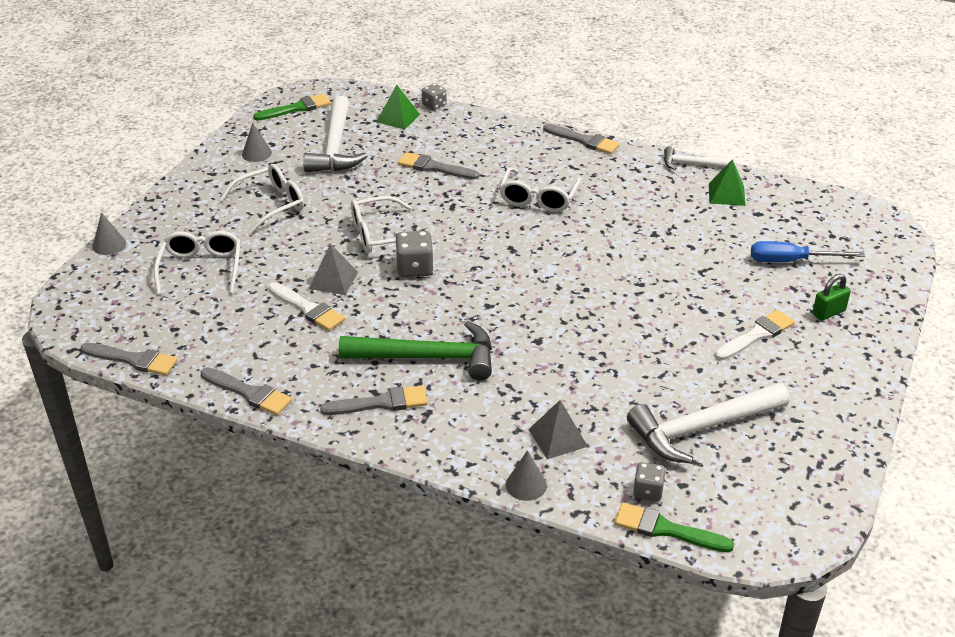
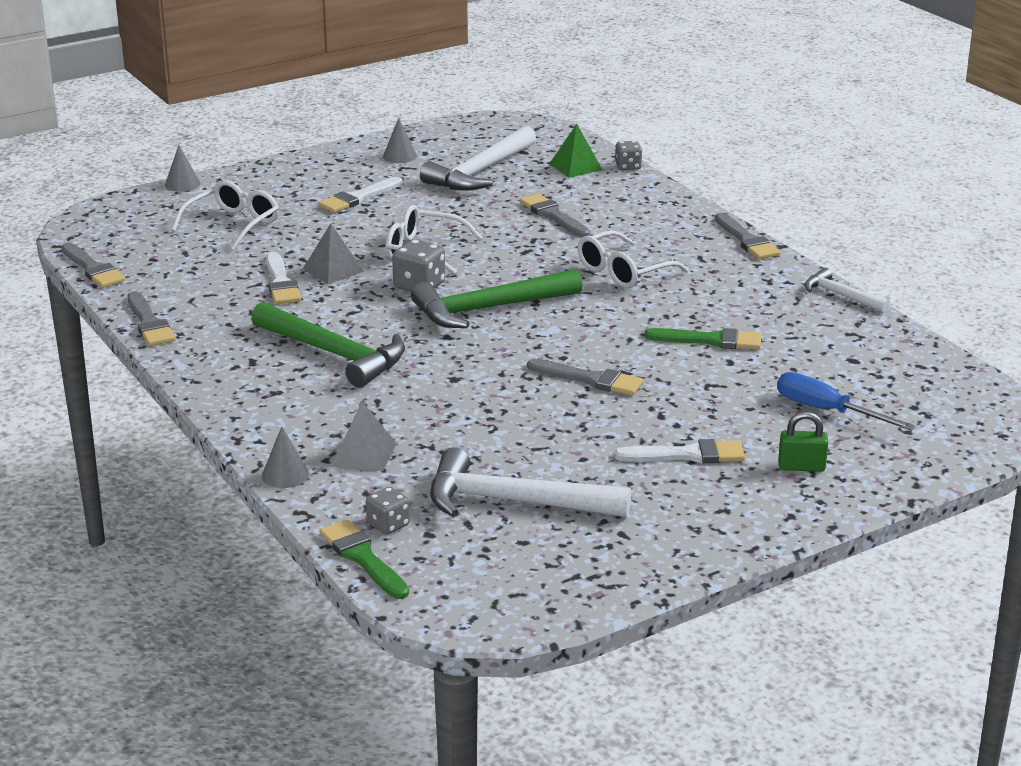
camera: 35 degrees right, 10 degrees down
white glasses [219,164,304,234] -> white brush [318,177,402,213]
green brush [253,94,331,121] -> green brush moved to [645,328,761,350]
grey brush [320,385,428,415] -> grey brush moved to [527,359,644,396]
green pyramid [709,159,746,206] -> none
none -> green hammer [411,269,582,328]

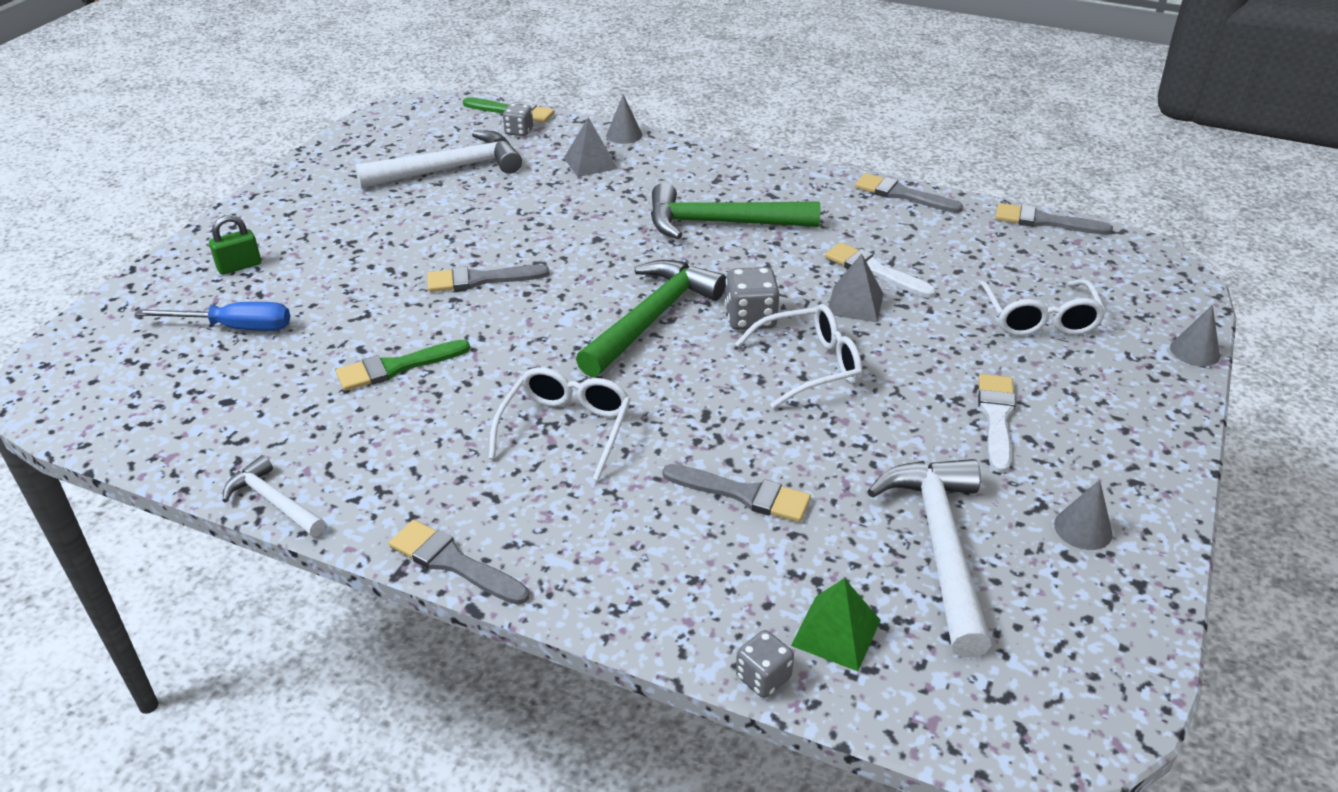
camera: 145 degrees right, 10 degrees up
white brush [614,439,745,464] -> none
white hammer [804,268,890,313] -> white hammer turned 150 degrees counterclockwise [223,455,326,537]

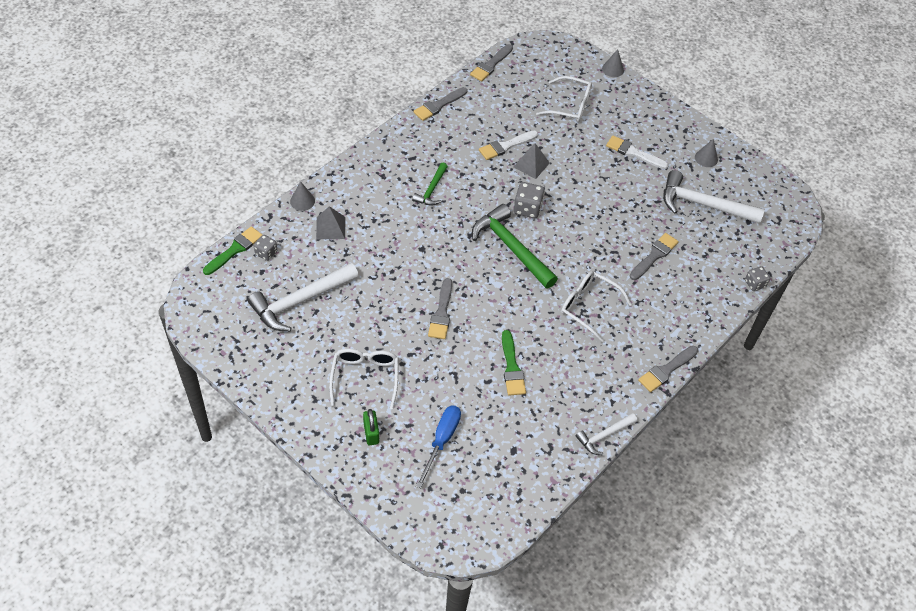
camera: 75 degrees left, 15 degrees up
white hammer [355,130,522,189] -> white hammer turned 120 degrees counterclockwise [247,263,359,331]
green hammer [651,183,820,239] -> green hammer [412,163,448,206], size x0.55
white glasses [735,304,862,409] -> white glasses moved to [329,348,399,409]
green pyramid [791,578,881,671] -> none

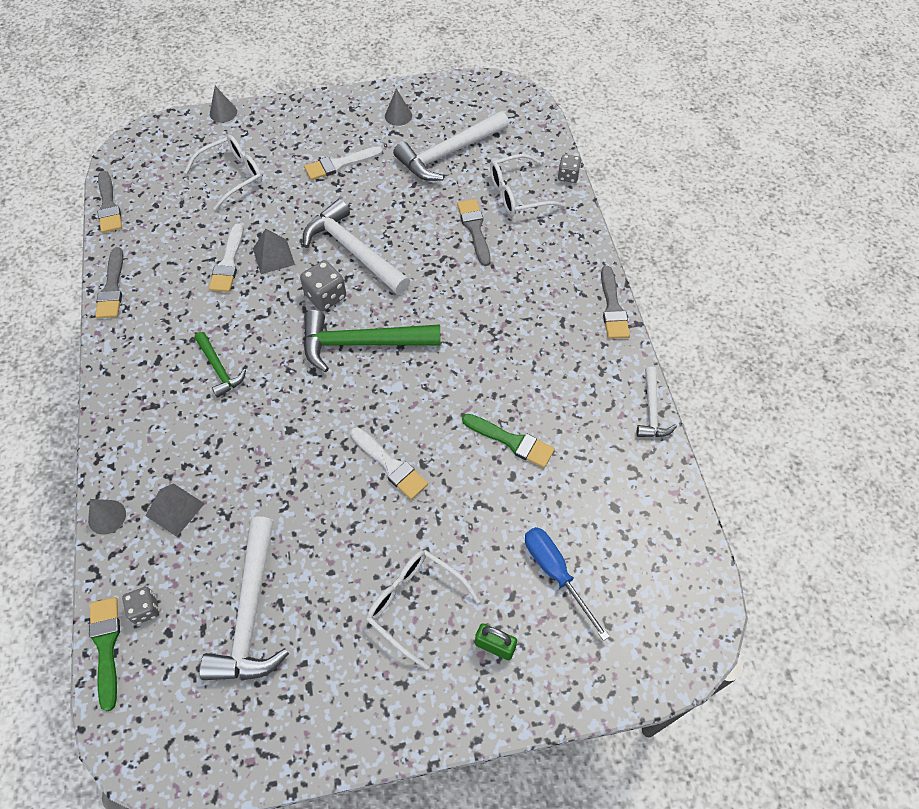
camera: 50 degrees left, 5 degrees up
grey brush [428,278,452,339] -> white brush [350,427,428,500]
white glasses [561,271,632,342] -> white glasses moved to [490,154,565,216]
none -> white hammer [303,199,410,295]

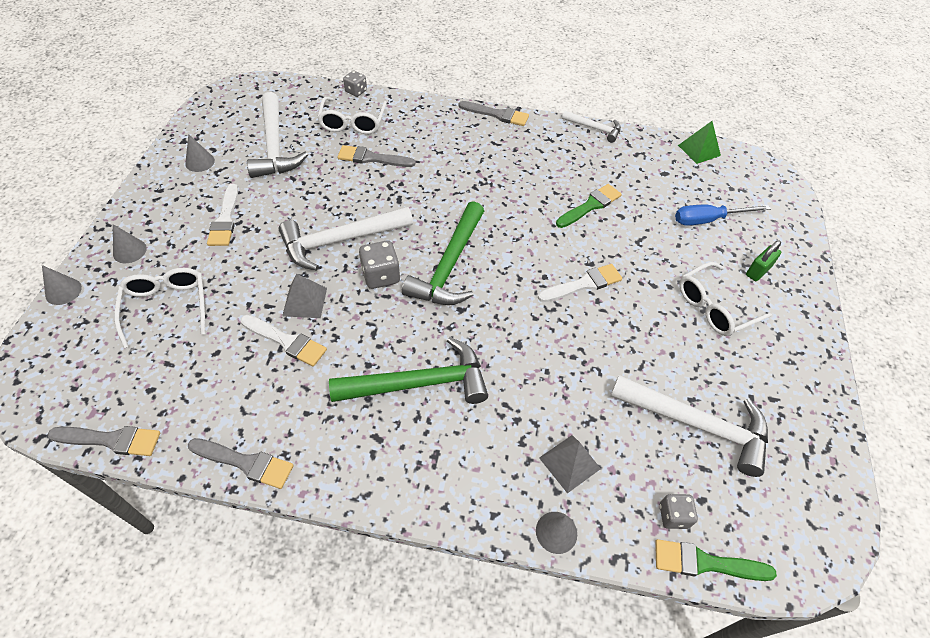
camera: 70 degrees left, 5 degrees down
green hammer [195,332,246,398] -> green hammer [329,337,488,404], size x1.82
none -> grey cone [113,224,147,263]
none -> green pyramid [678,121,721,164]

